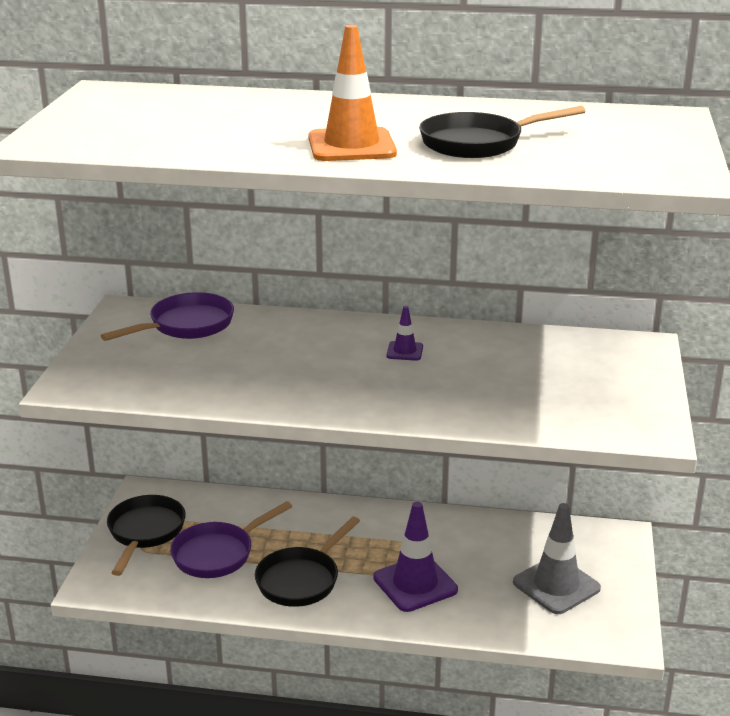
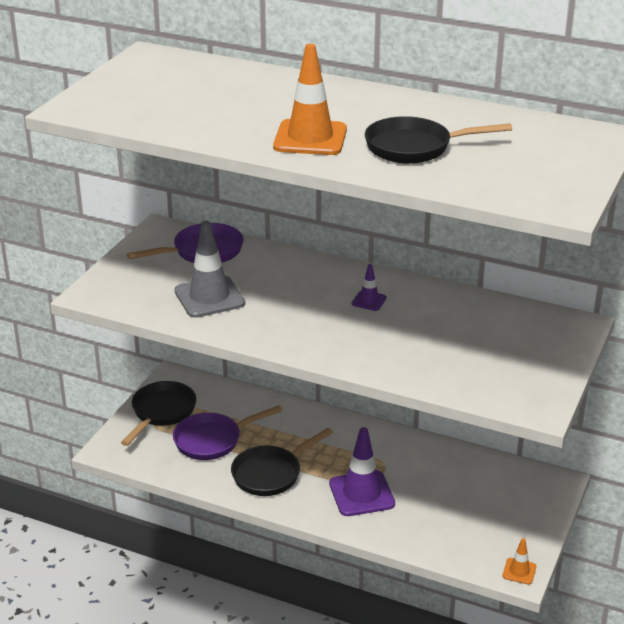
camera: 15 degrees right, 5 degrees up
grey traffic cone [513,503,601,614] -> grey traffic cone moved to [174,221,245,318]
none -> orange traffic cone [503,538,536,585]

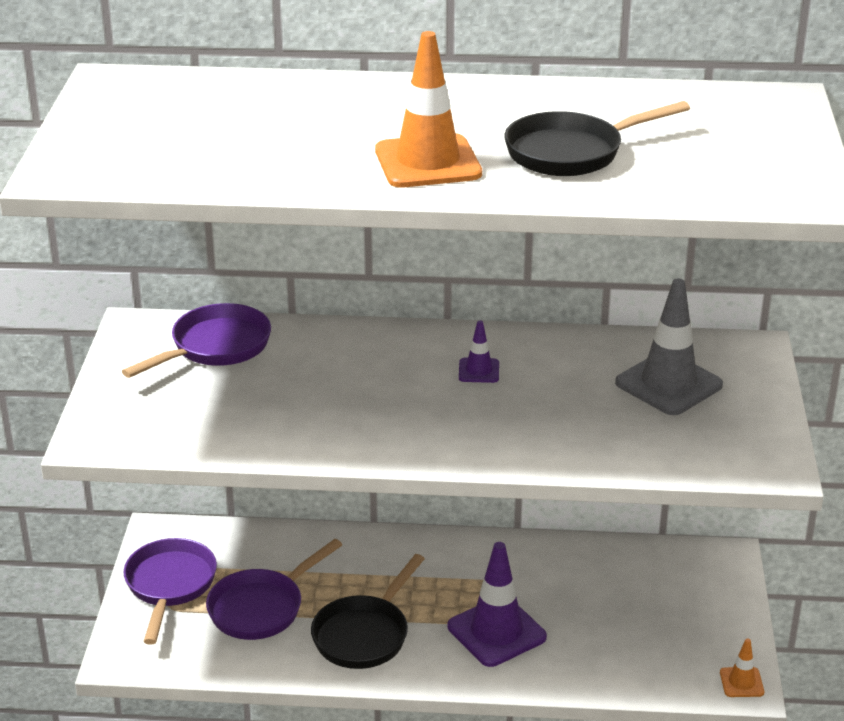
camera: 20 degrees left, 0 degrees up
black pan [121,381,196,446] -> purple pan [123,538,217,645]
grey traffic cone [174,221,245,318] -> grey traffic cone moved to [615,279,723,415]

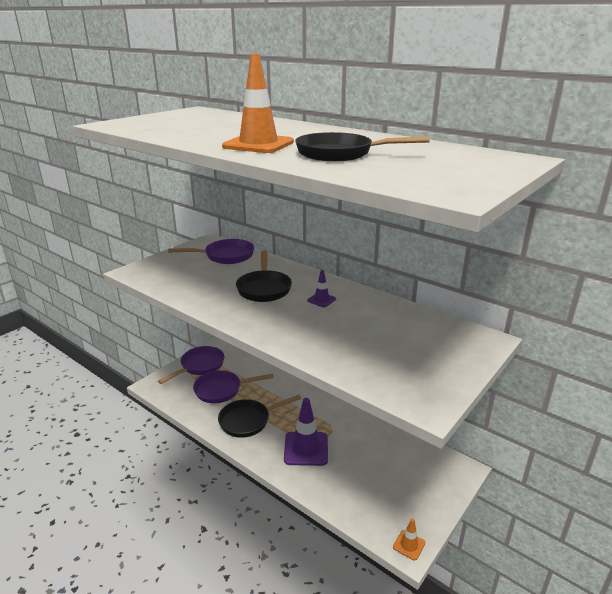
camera: 35 degrees right, 5 degrees down
grey traffic cone [615,279,723,415] -> none
none -> black pan [236,250,292,302]

